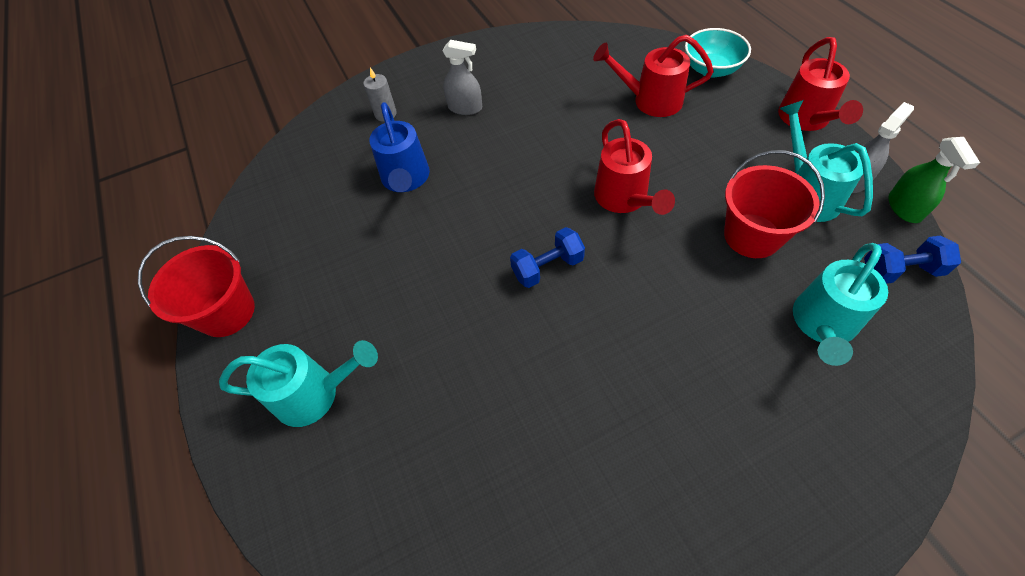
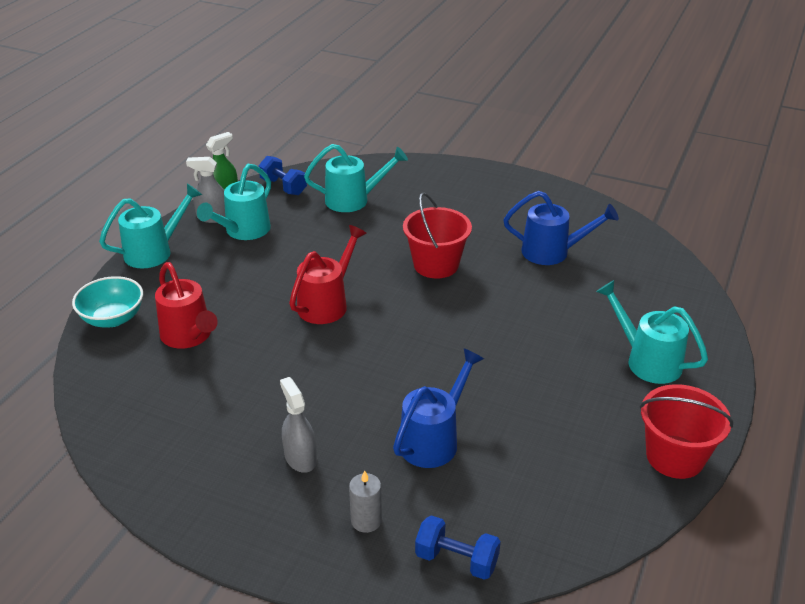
camera: 135 degrees left, 20 degrees down
blue dumbbell [510,227,585,288] -> blue dumbbell moved to [415,515,501,580]
red bucket [724,150,825,258] -> red bucket moved to [403,193,472,279]
red watering can [778,37,863,131] -> turquoise watering can [99,184,202,268]
none -> blue watering can [504,191,619,265]

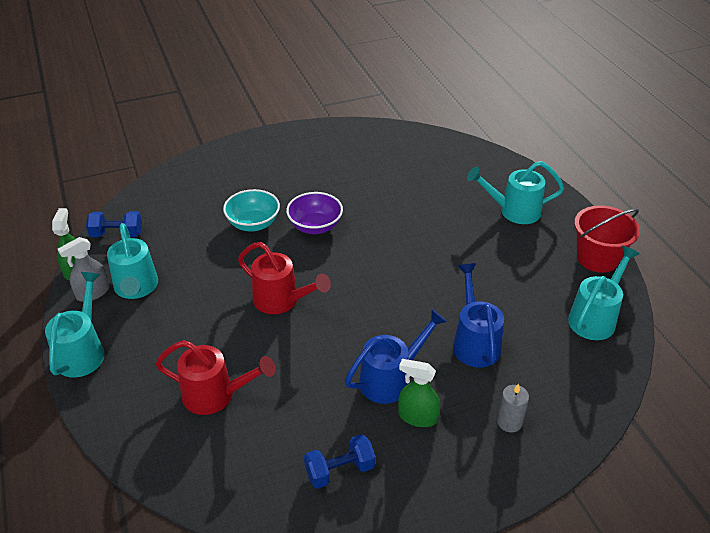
camera: 45 degrees left, 5 degrees up
turquoise bowl [72,276,143,327] -> turquoise bowl moved to [223,189,280,232]
grey spray bottle [280,377,317,473] -> green spray bottle [398,359,440,427]
red watering can [289,225,367,324] -> red watering can turned 135 degrees clockwise [238,242,331,314]
turquoise watering can [304,144,408,212] -> turquoise watering can moved to [568,246,639,340]
red bucket [403,193,472,279] -> purple bowl [286,192,343,234]
blue dumbbell [415,515,501,580] -> blue dumbbell moved to [304,434,375,489]
blue watering can [504,191,619,265] -> blue watering can moved to [345,309,447,404]

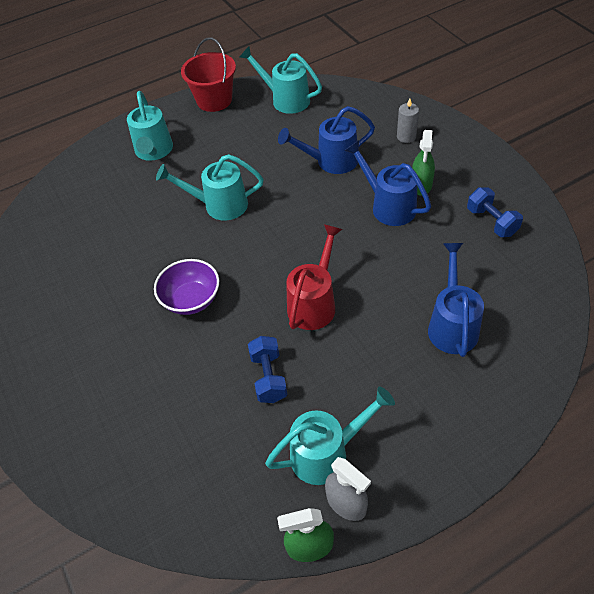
camera: 95 degrees left, 10 degrees up
turquoise watering can [45,272,104,377] -> turquoise watering can moved to [156,154,264,221]
blue dumbbell [86,211,142,237] -> blue dumbbell moved to [248,336,287,403]
red watering can [156,340,275,415] -> blue watering can [428,243,484,357]
turquoise bowl [223,189,280,232] -> none

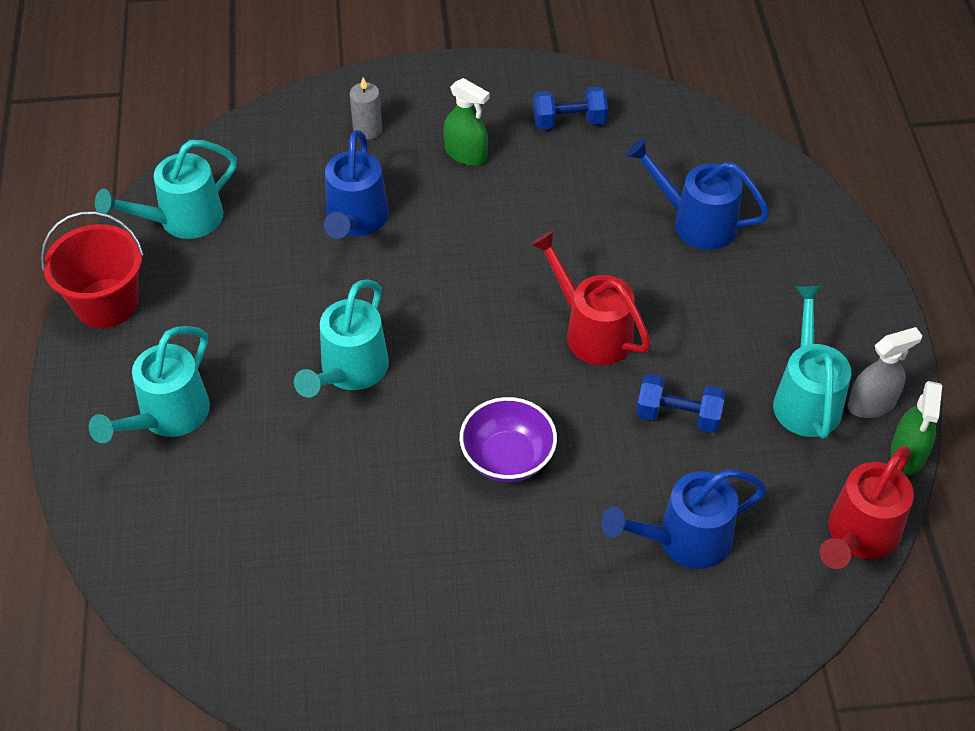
camera: 70 degrees left, 0 degrees up
turquoise watering can [127,91,173,161] -> turquoise watering can turned 105 degrees clockwise [89,326,210,443]
blue watering can [344,140,431,226] -> blue watering can moved to [601,469,767,569]
none -> red watering can [820,446,914,569]

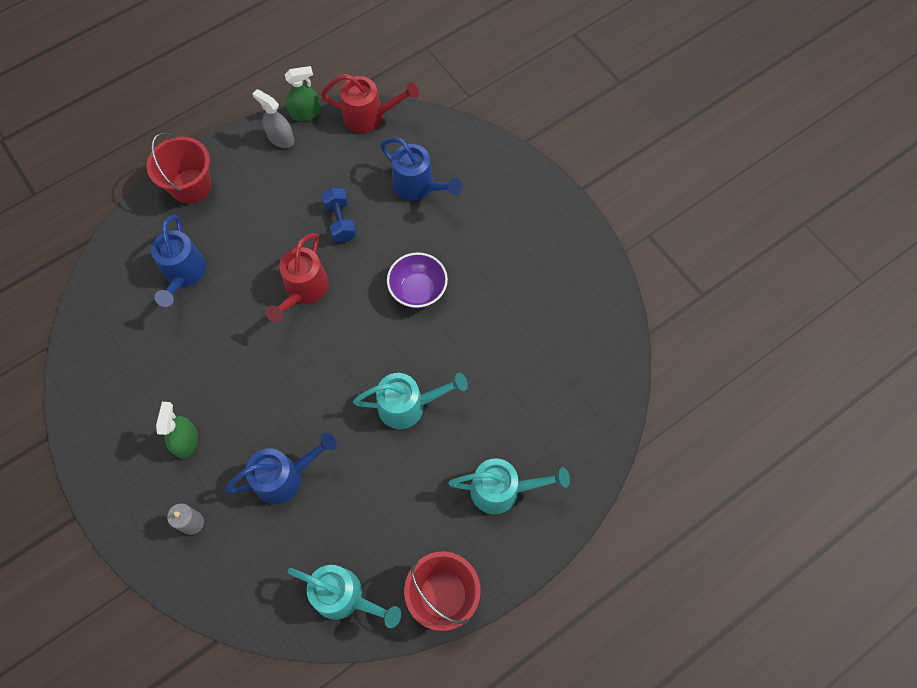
camera: 120 degrees left, 15 degrees up
blue dumbbell [533,86,608,130] -> none
turquoise watering can [773,286,851,439] -> none
none -> red bucket [147,132,211,204]

